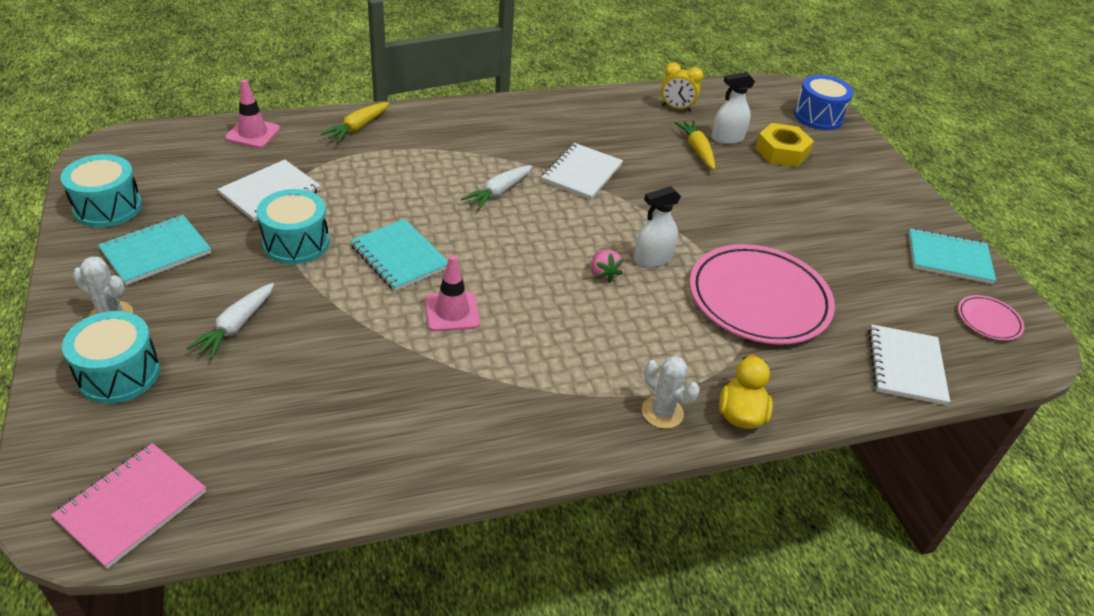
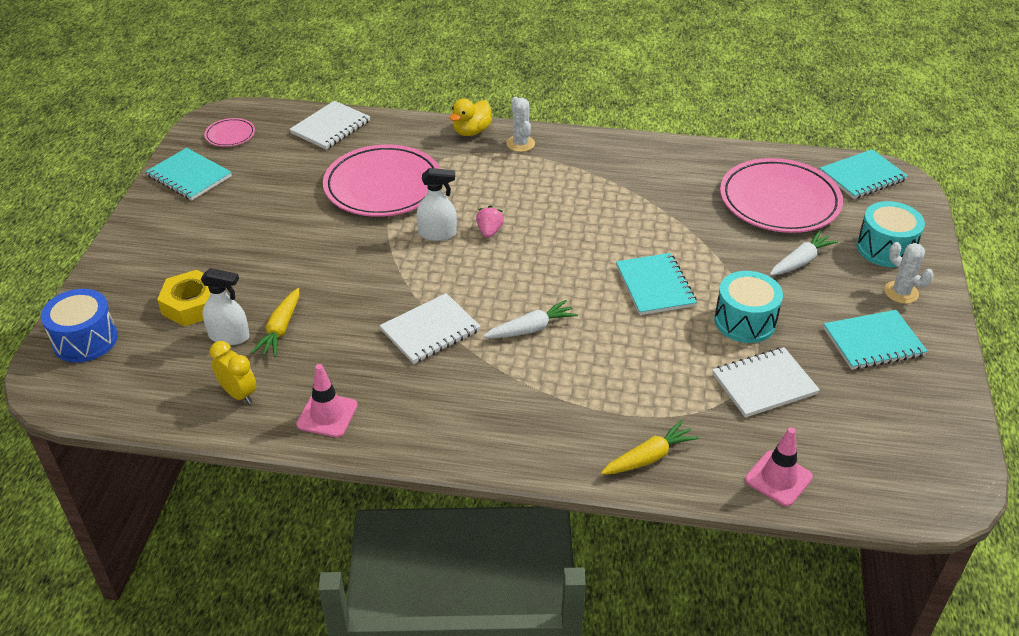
camera: 150 degrees left, 0 degrees up
pink notebook [51,443,206,569] -> turquoise notebook [820,149,908,199]
turquoise drum [61,154,142,227] -> none
pink traffic cone [425,255,480,332] -> pink traffic cone moved to [296,364,358,437]
none -> pink plate [720,158,843,233]

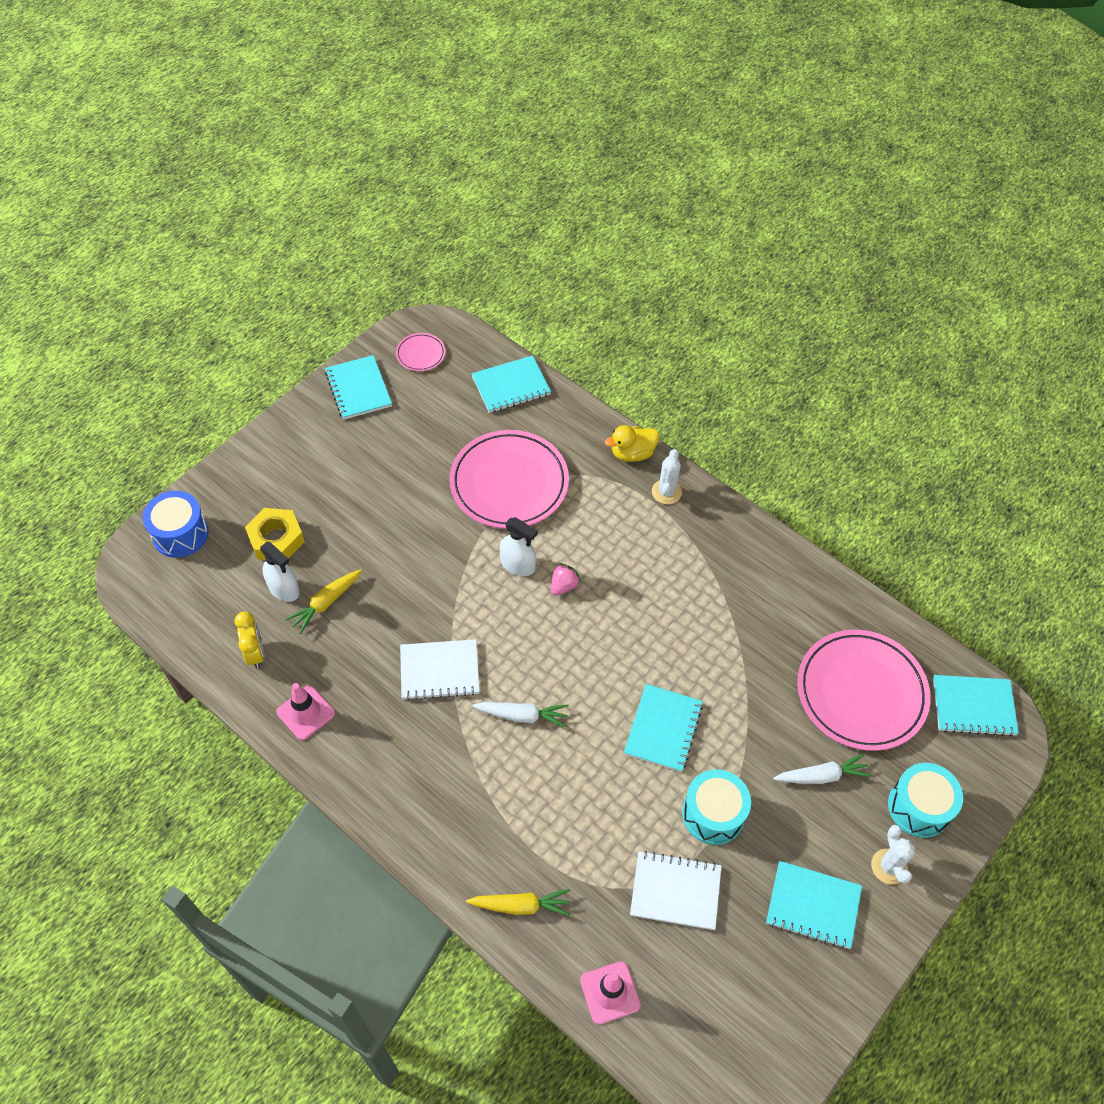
camera: 30 degrees right, 15 degrees up
white notebook [289,101,370,149] -> turquoise notebook [471,355,551,413]

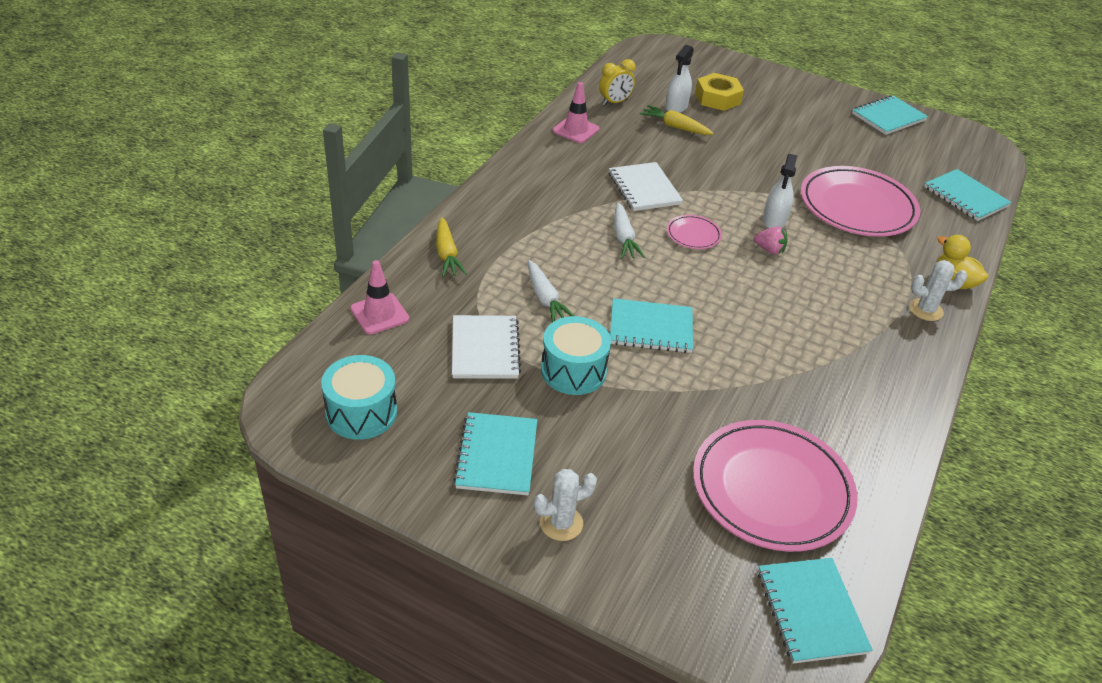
camera: 75 degrees right, 15 degrees down
blue drum [143,491,209,558] -> none
pink plate [396,333,446,371] -> pink plate moved to [667,215,722,249]
white carrot [773,753,872,784] -> white carrot moved to [528,260,574,322]
turquoise drum [888,763,963,838] -> turquoise drum moved to [321,355,397,440]

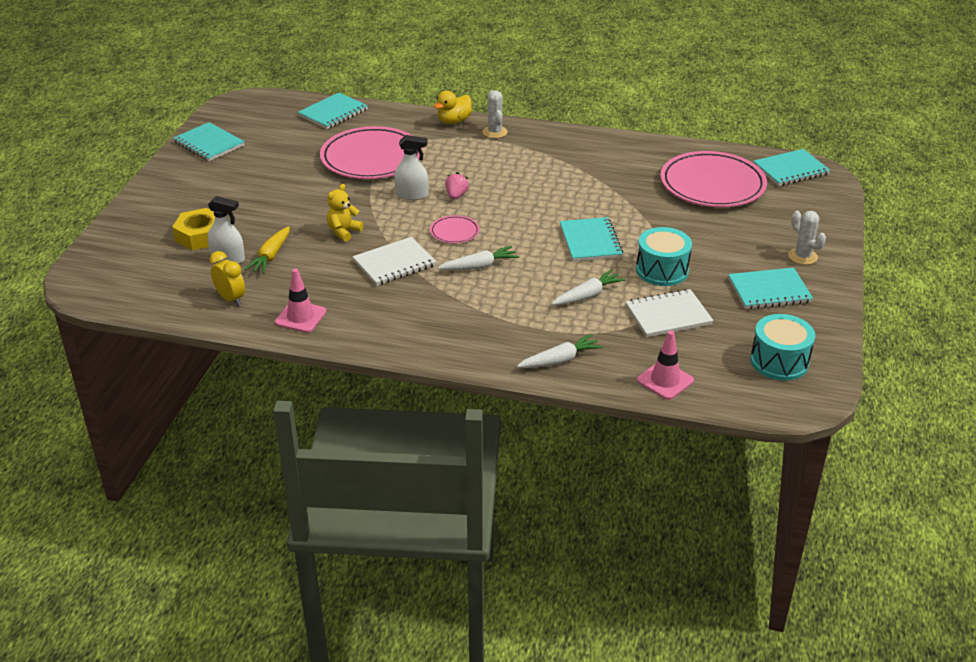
camera: 100 degrees left, 5 degrees down
yellow carrot [436,217,467,277] -> white carrot [517,334,604,368]
none -> yellow teddy bear [327,184,363,242]

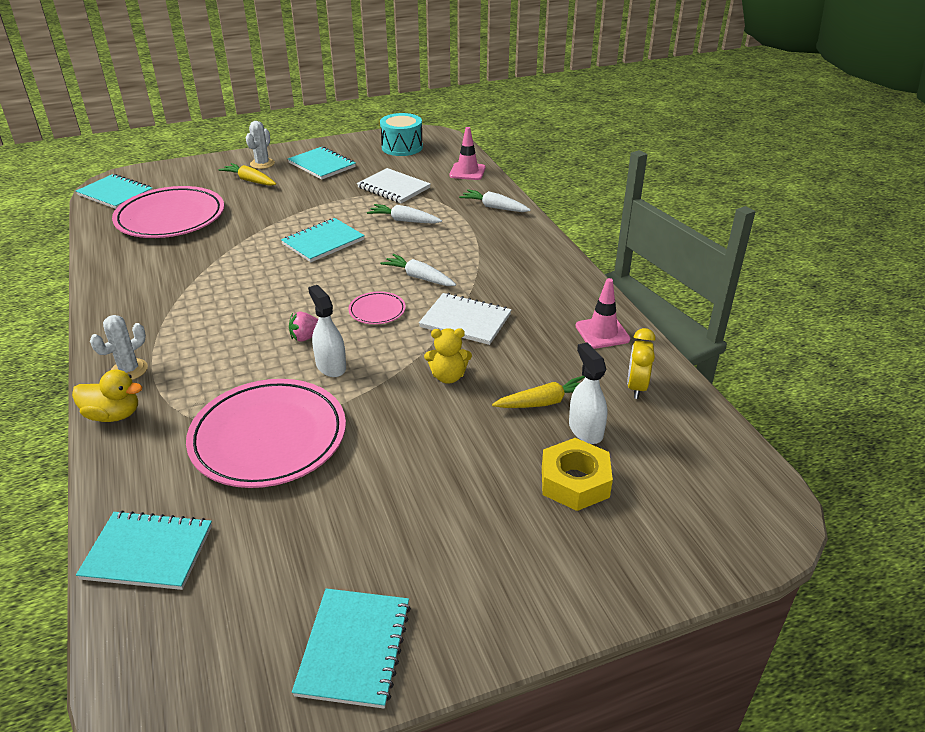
camera: 125 degrees left, 0 degrees up
turquoise drum [636,227,692,286] -> none
none -> yellow carrot [218,163,276,186]

